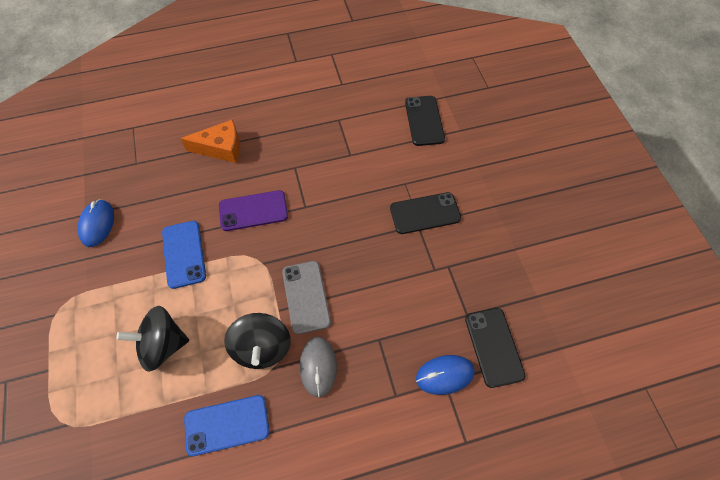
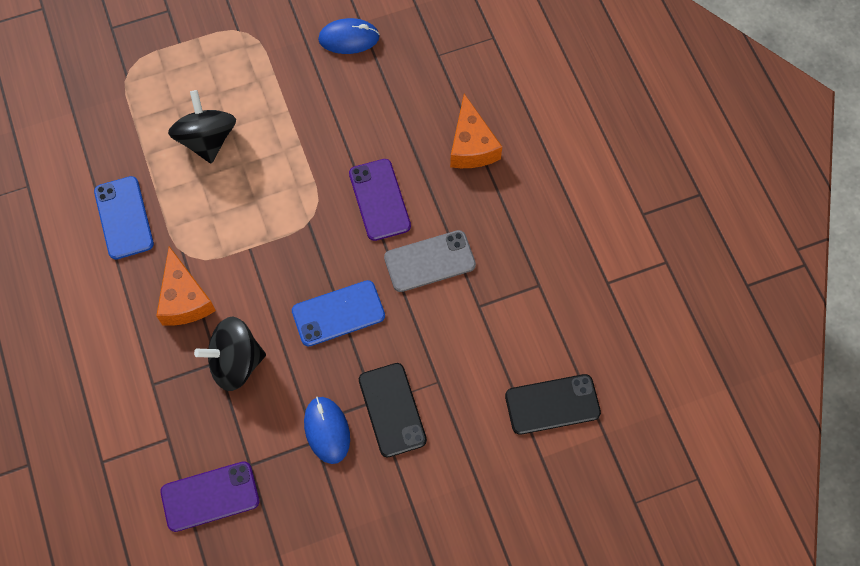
camera: 85 degrees right, 5 degrees up
blue phone [162,221,206,289] -> blue phone moved to [292,280,385,347]
black spinning top [224,313,291,369] -> black spinning top moved to [194,317,266,391]
grey phone [282,261,331,334] -> grey phone moved to [384,230,476,292]
grey mouse [300,337,337,397] -> orange cheese [156,246,216,326]
blue mouse [416,355,475,395] -> blue mouse moved to [304,397,350,464]
black phone [465,308,525,388] -> purple phone [160,461,259,532]

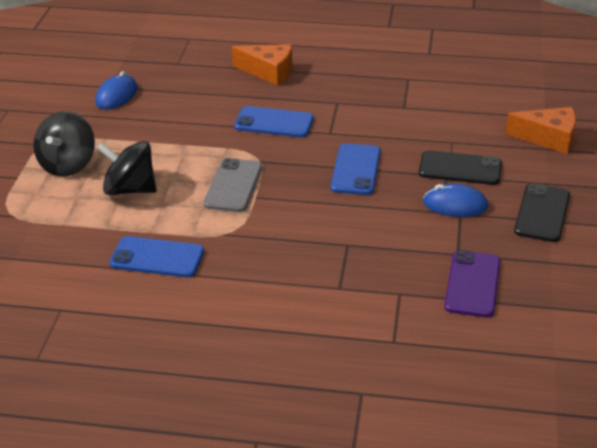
camera: 60 degrees left, 30 degrees down
orange cheese [156,246,216,326] -> orange cheese moved to [506,107,576,154]
black spinning top [194,317,266,391] -> black spinning top moved to [33,111,95,177]
purple phone [349,159,411,241] -> blue phone [234,106,314,137]
grey phone [384,230,476,292] -> grey phone moved to [203,158,262,212]
black phone [505,374,601,435] -> black phone moved to [514,183,570,242]

